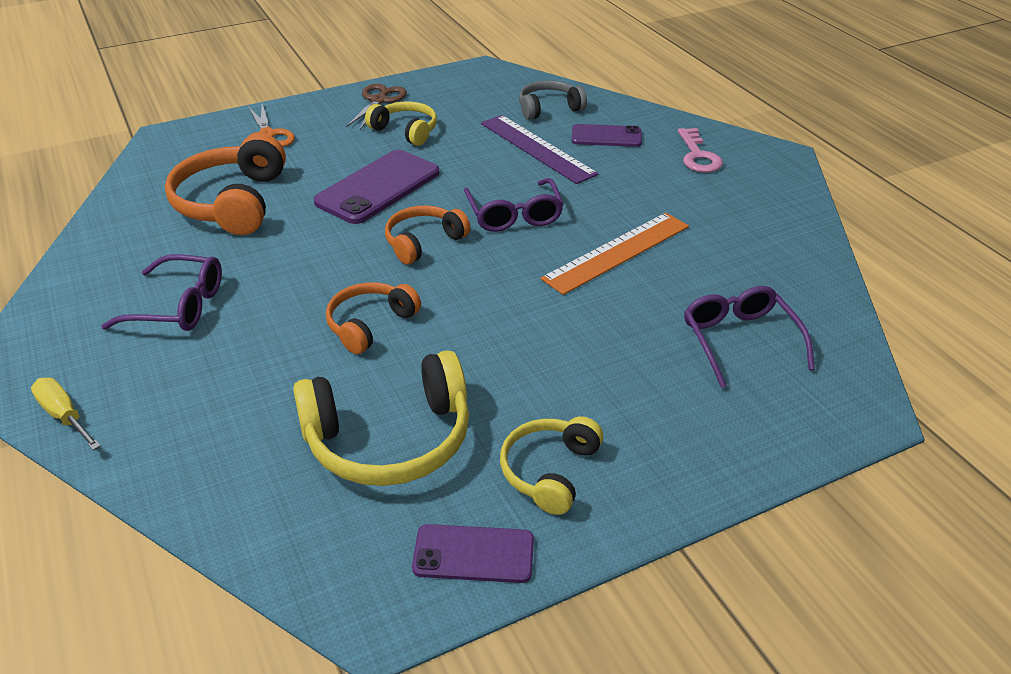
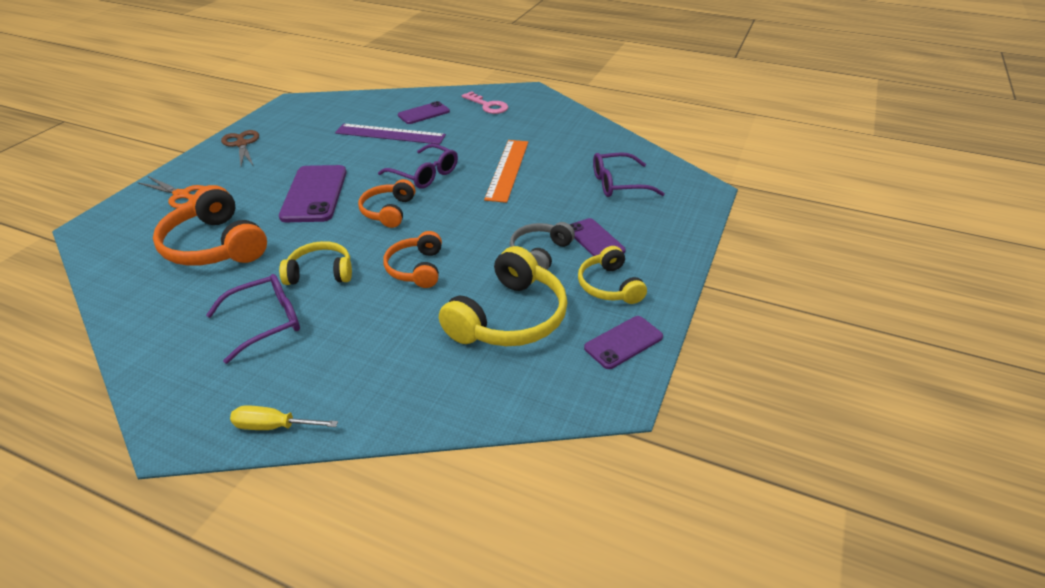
camera: 40 degrees left, 0 degrees up
yellow headphones [365,101,437,146] -> yellow headphones moved to [279,241,352,285]
grey headphones [519,80,587,120] -> grey headphones moved to [510,222,575,270]
purple glasses [684,286,815,388] -> purple glasses turned 45 degrees counterclockwise [593,152,665,197]
none -> purple phone [569,218,626,256]

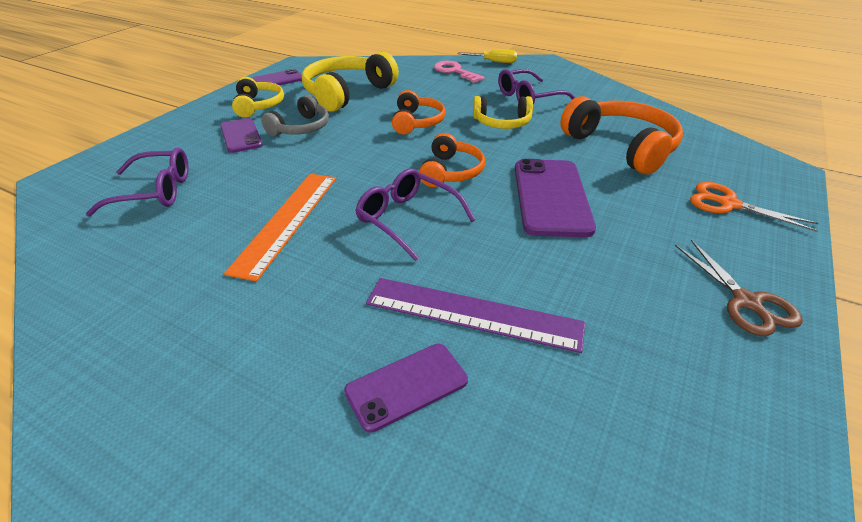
camera: 175 degrees left, 0 degrees up
pink key [462,91,508,114] -> pink key moved to [434,61,485,83]

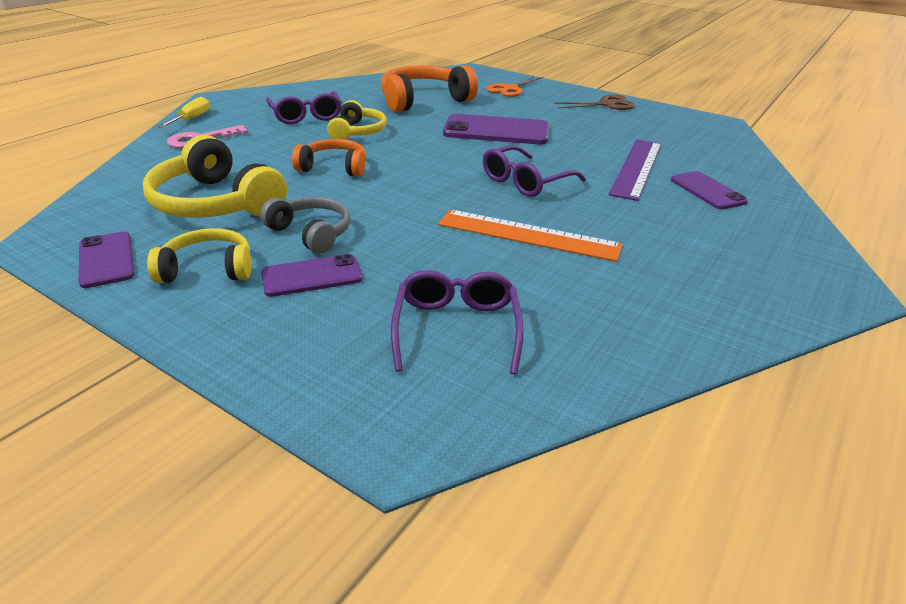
camera: 85 degrees left, 5 degrees down
orange headphones [419,133,485,187] -> none

